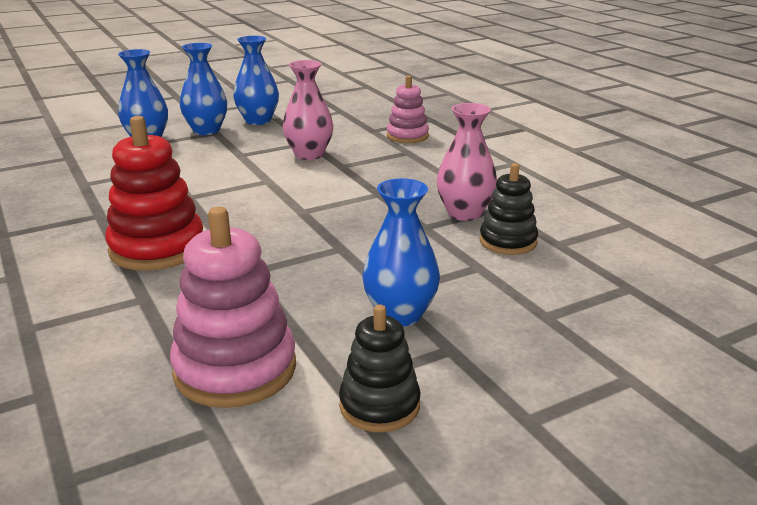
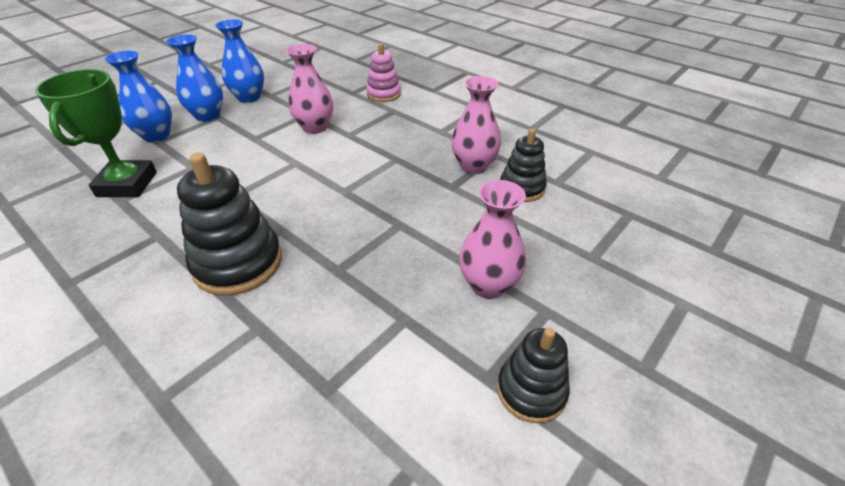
camera: 20 degrees left, 15 degrees up
red stacking toy [105,116,203,271] -> black stacking toy [177,153,282,295]
pink stacking toy [170,207,296,408] -> none
blue vase [362,178,440,326] -> pink vase [459,180,526,299]
none -> green trophy [35,69,157,197]

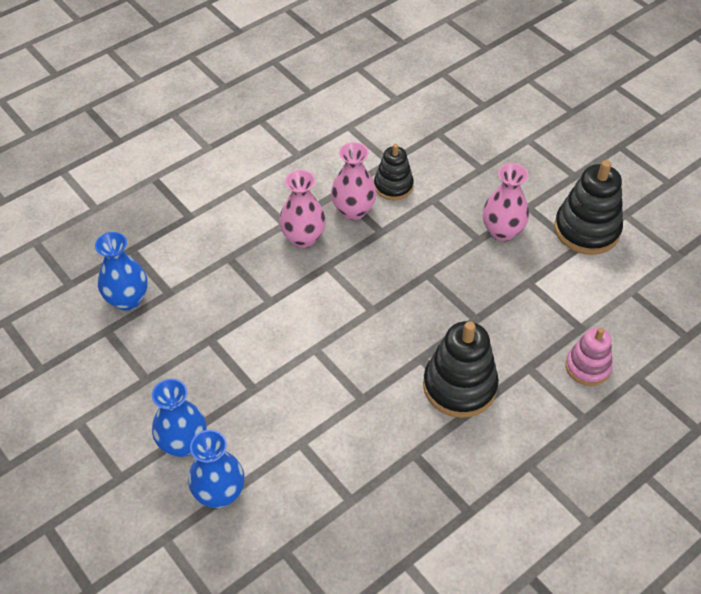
camera: 80 degrees left, 10 degrees up
green trophy [35,69,157,197] -> none
blue vase [215,19,264,103] -> blue vase moved to [95,232,148,311]
pink vase [286,44,333,134] -> pink vase moved to [279,170,326,248]
pink stacking toy [366,43,401,102] -> pink stacking toy moved to [565,327,613,386]
black stacking toy [497,328,570,423] -> black stacking toy [554,160,623,255], size x1.61

